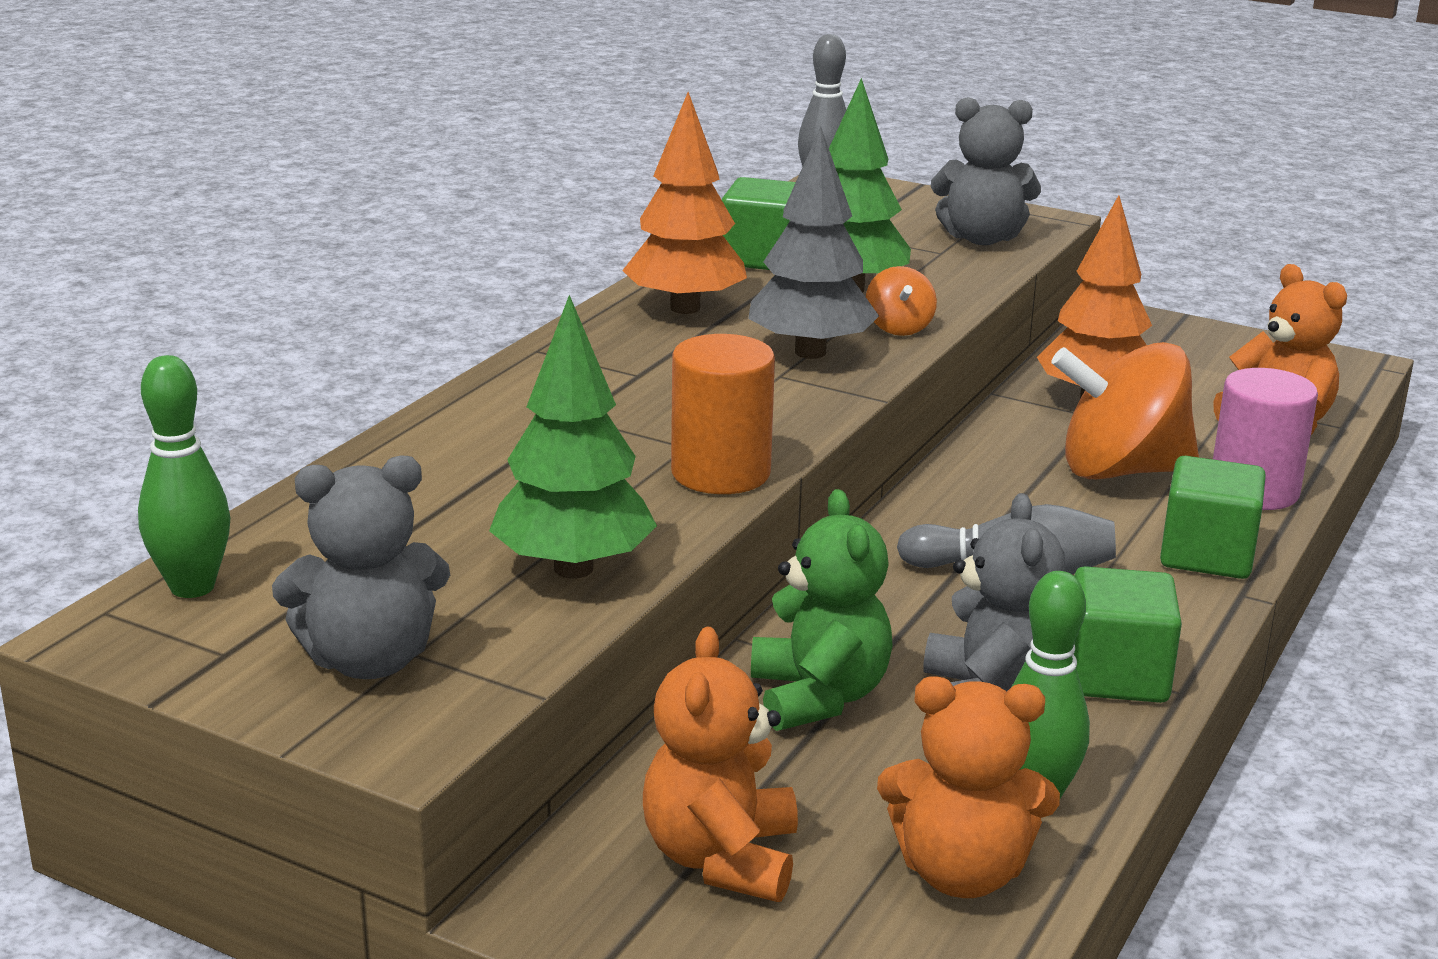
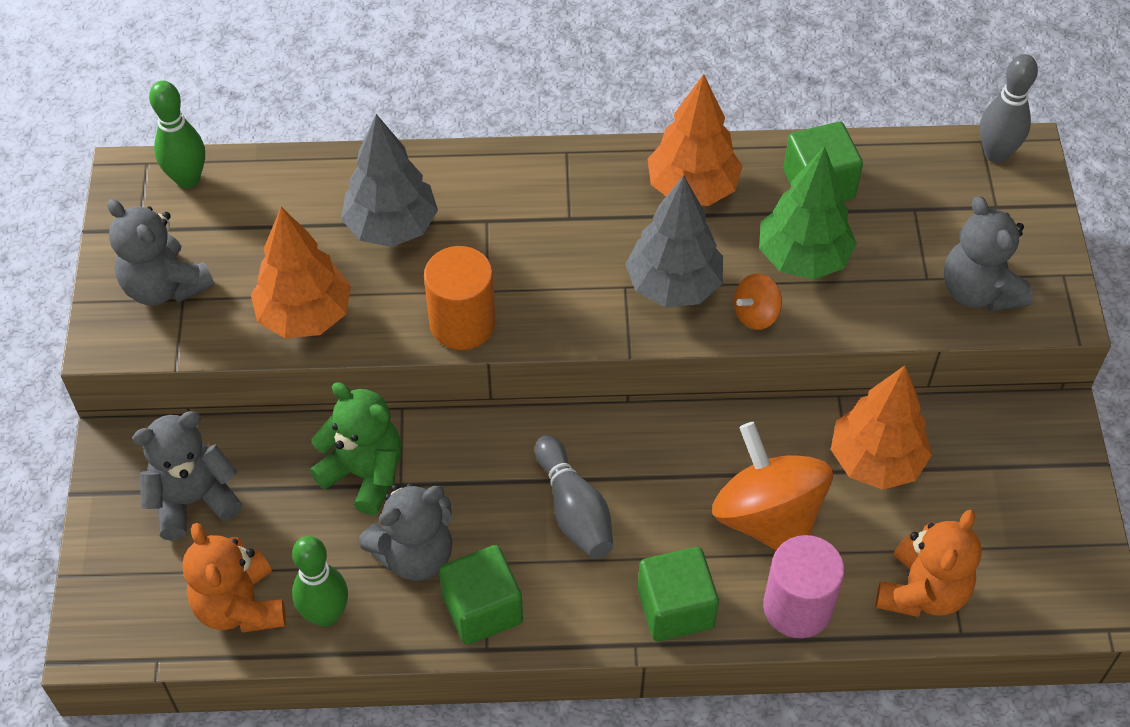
camera: 60 degrees right, 30 degrees up
green tree [489,295,657,579] -> orange tree [251,207,351,338]
orange teddy bear [643,627,798,902] -> grey teddy bear [132,411,242,541]
green teddy bear [751,489,893,731] -> green teddy bear turned 105 degrees counterclockwise [310,382,402,515]
none -> grey tree [341,114,438,247]

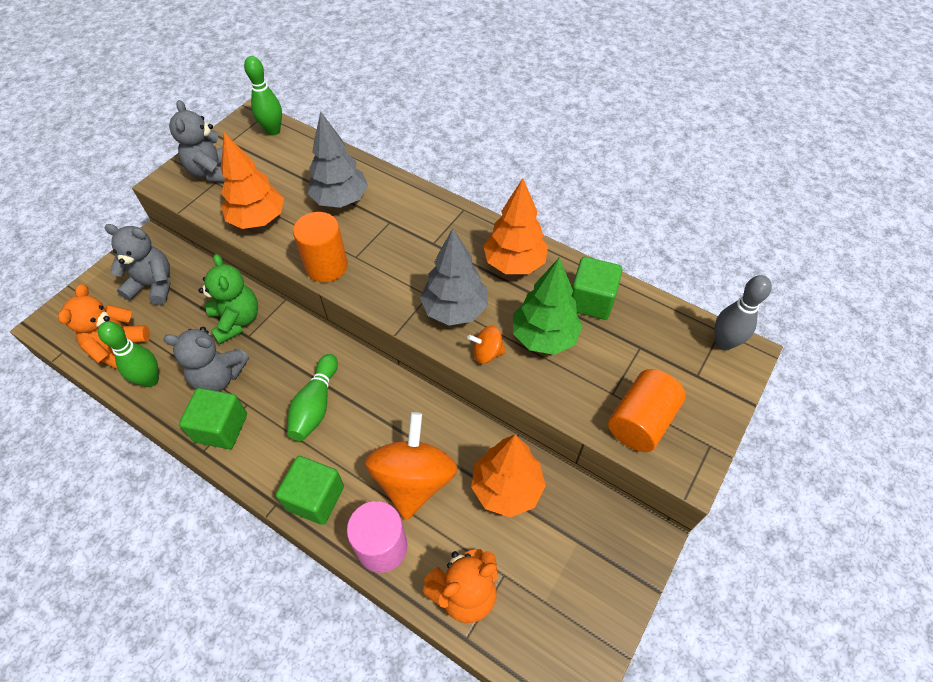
camera: 35 degrees right, 0 degrees up
grey bowling pin [535,435,613,559] -> green bowling pin [287,354,338,441]
grey teddy bear [944,196,1033,312] -> orange cylinder [608,369,686,452]

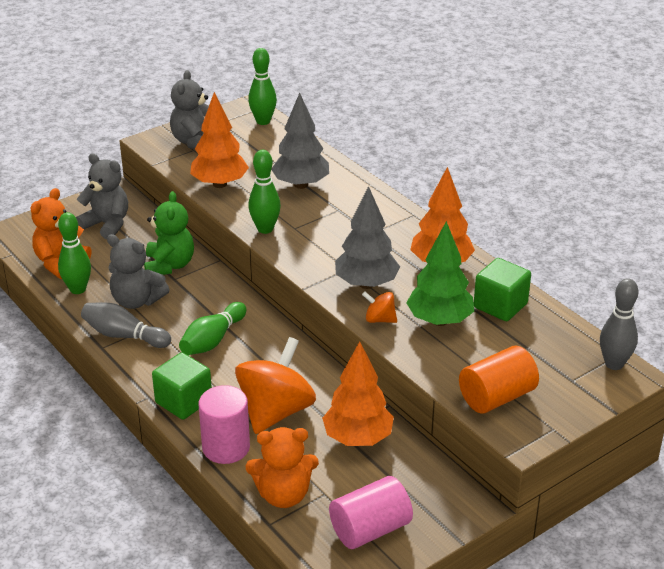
camera: 20 degrees right, 20 degrees down
green cube [179,388,247,449] -> grey bowling pin [81,302,171,348]
orange cylinder [293,212,348,282] -> green bowling pin [248,150,281,234]
none -> pink cylinder [329,476,413,549]

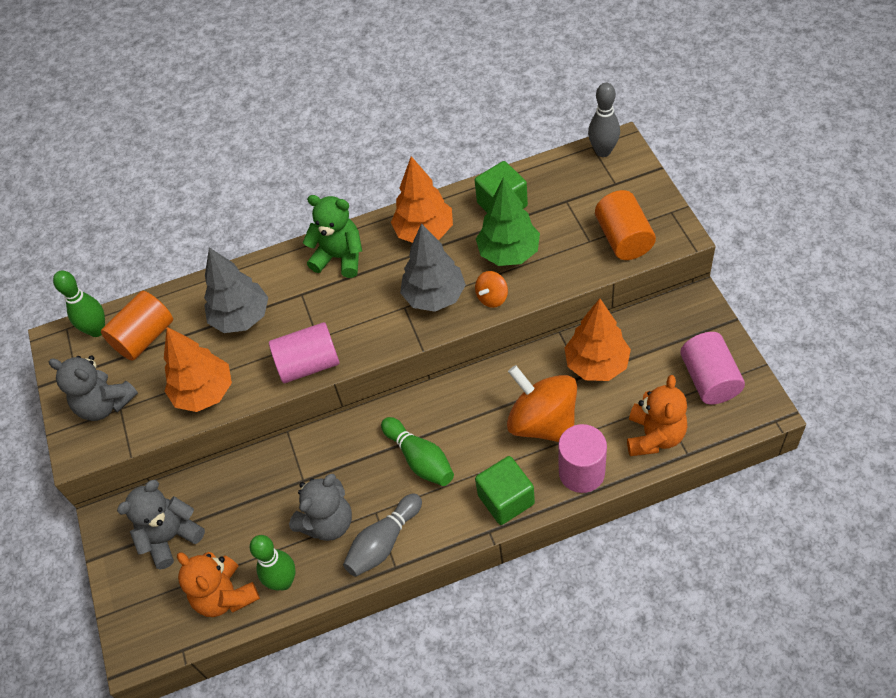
camera: 65 degrees left, 20 degrees up
green teddy bear [144,191,194,275] -> green teddy bear moved to [303,195,362,278]
green bowling pin [248,150,281,234] -> pink cylinder [269,322,340,383]
none -> orange cylinder [101,291,173,361]

